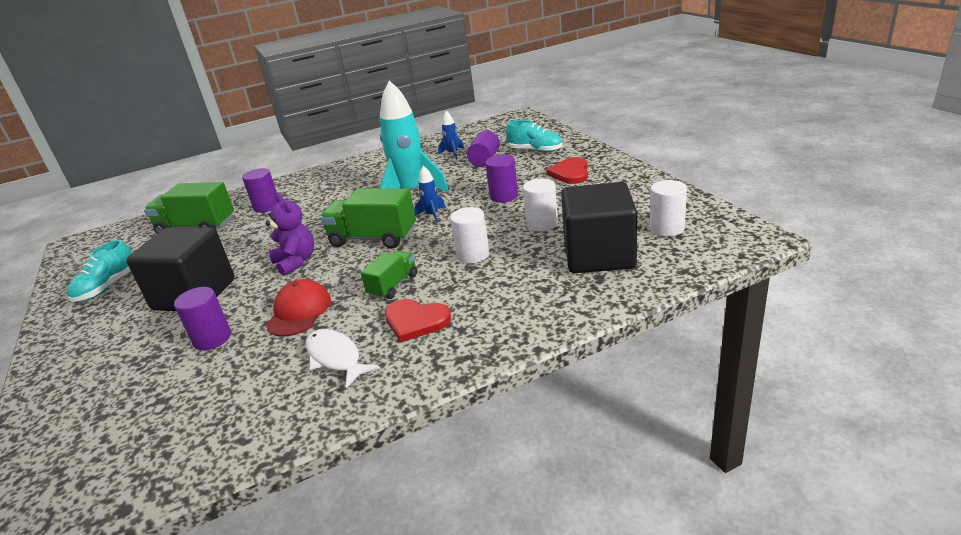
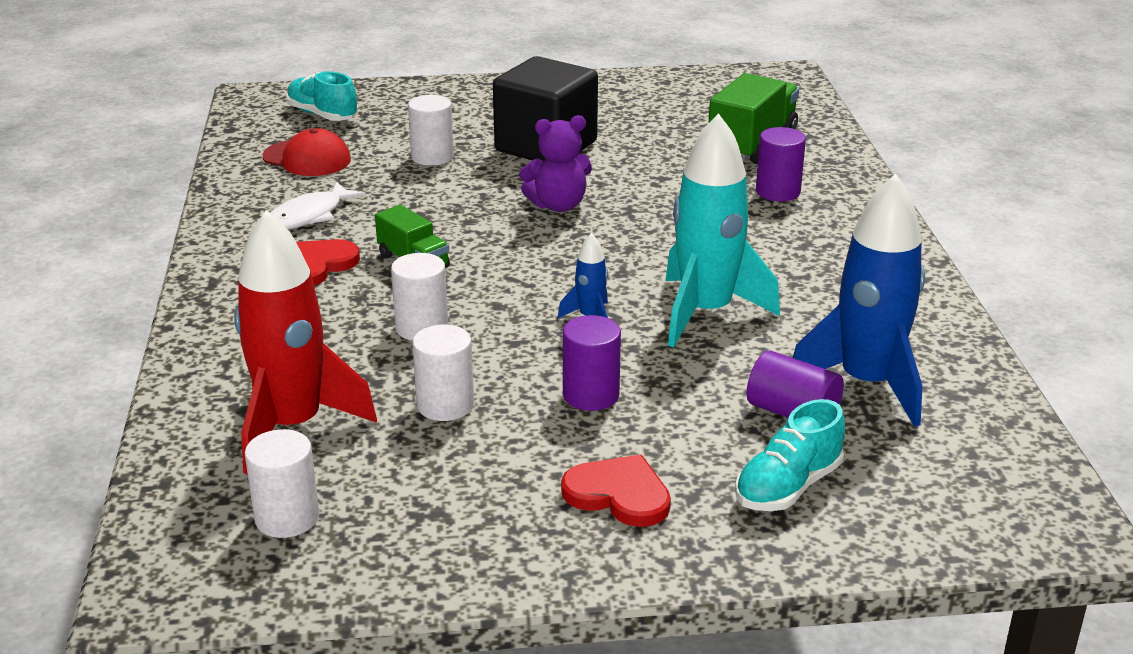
camera: 105 degrees right, 0 degrees up
turquoise shoe [67,240,132,302] -> turquoise shoe moved to [286,71,358,121]
purple cylinder [174,287,231,350] -> white cylinder [408,95,454,166]
red cap [266,279,331,337] -> red cap moved to [263,128,351,176]
white fish [306,329,380,388] -> white fish turned 150 degrees clockwise [270,182,366,230]
green truck [320,188,416,249] -> none
blue rocket [438,111,464,159] -> blue rocket [793,174,925,427], size x2.25
black cube [561,182,637,273] -> red rocket [234,210,377,474]

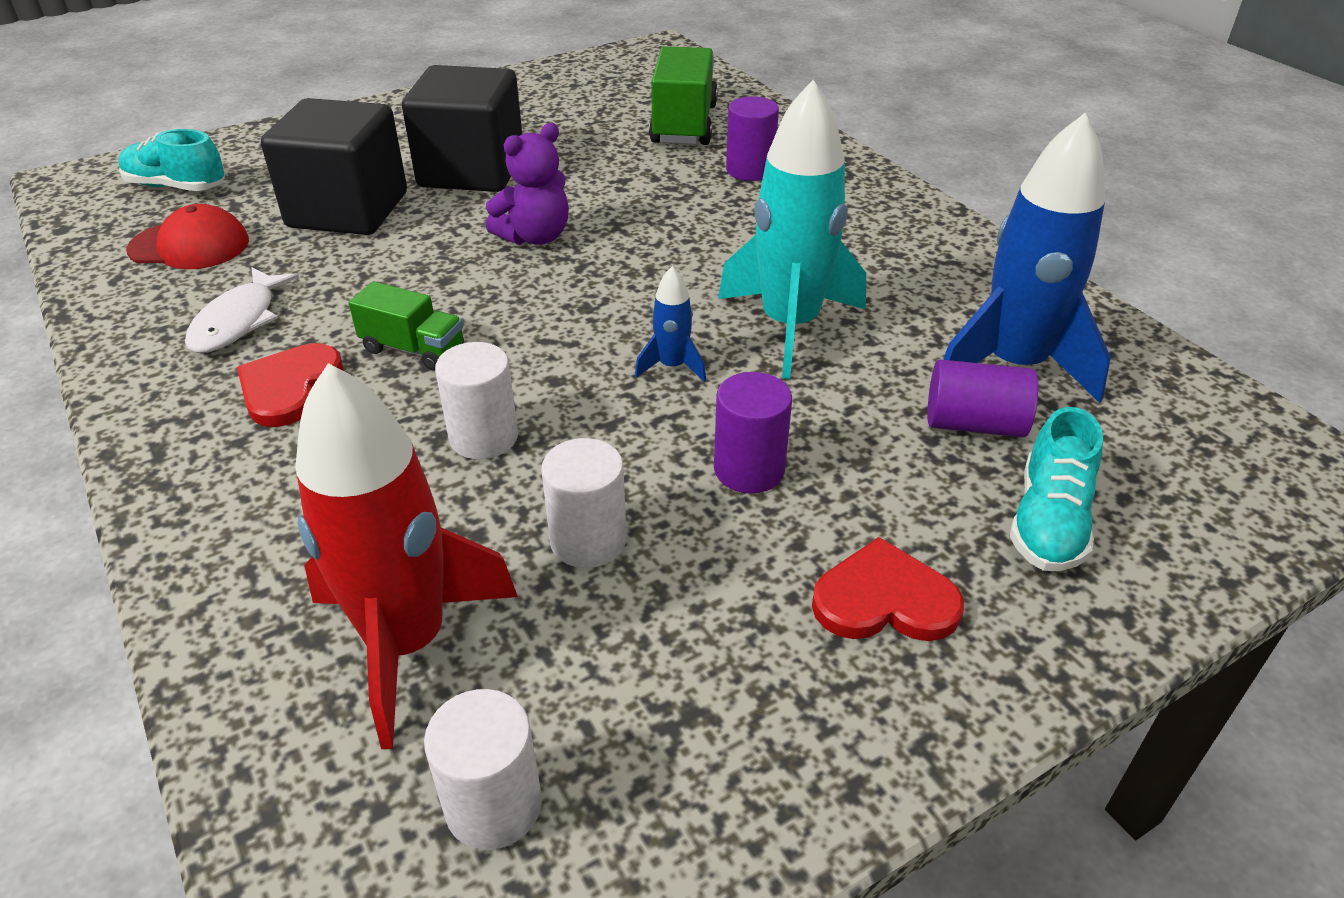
camera: 25 degrees left, 10 degrees up
white cylinder [408,95,454,166] -> black cube [261,98,407,235]

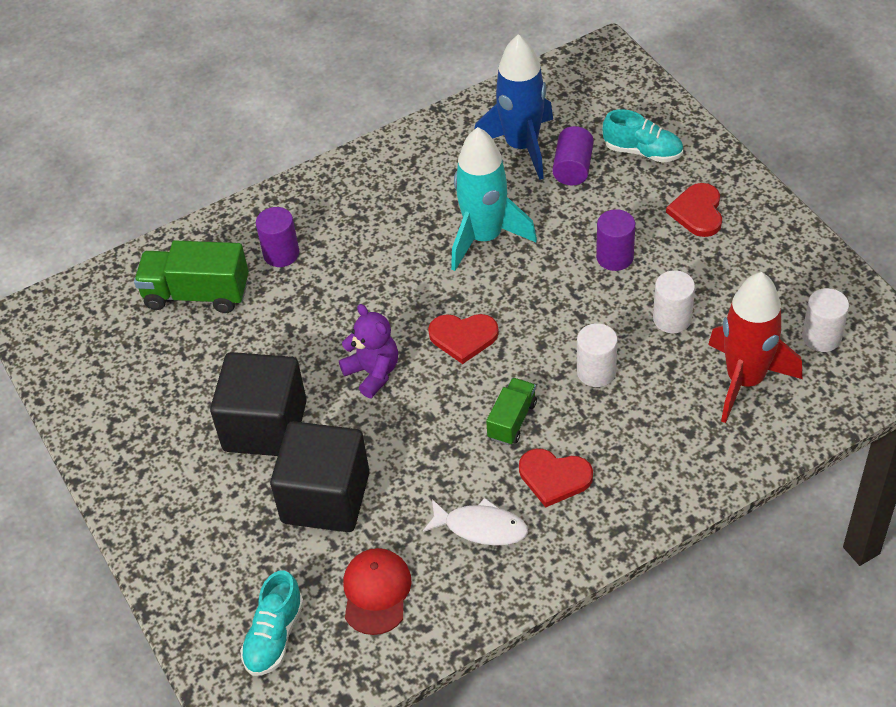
camera: 85 degrees left, 10 degrees up
blue rocket [635,266,706,382] -> none
none -> red heart [428,314,499,364]

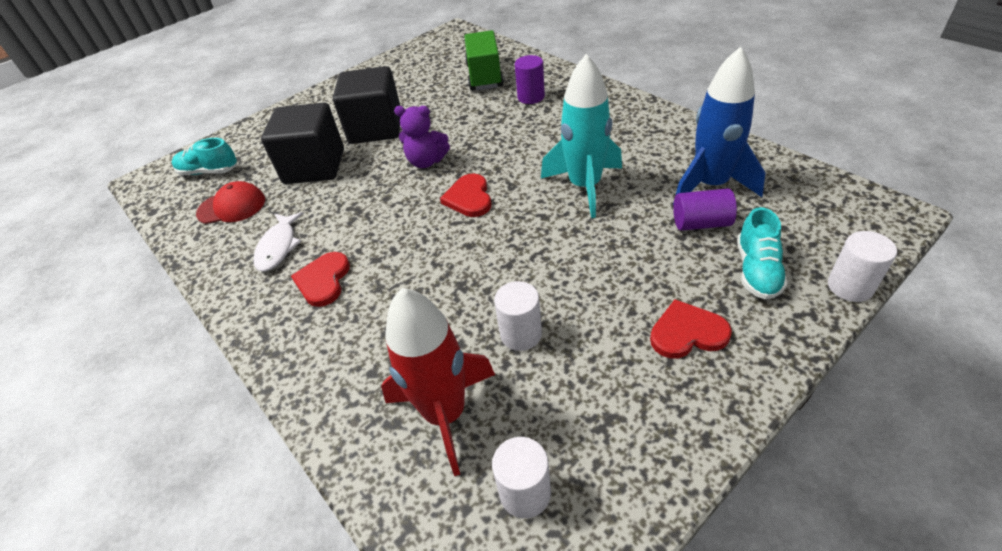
camera: 80 degrees right, 5 degrees down
purple teddy bear [339,304,398,398] -> purple teddy bear turned 60 degrees clockwise [394,106,450,168]
green truck [486,378,537,445] -> none
white cylinder [577,323,618,387] -> white cylinder moved to [828,231,897,302]
purple cylinder [596,209,635,271] -> none

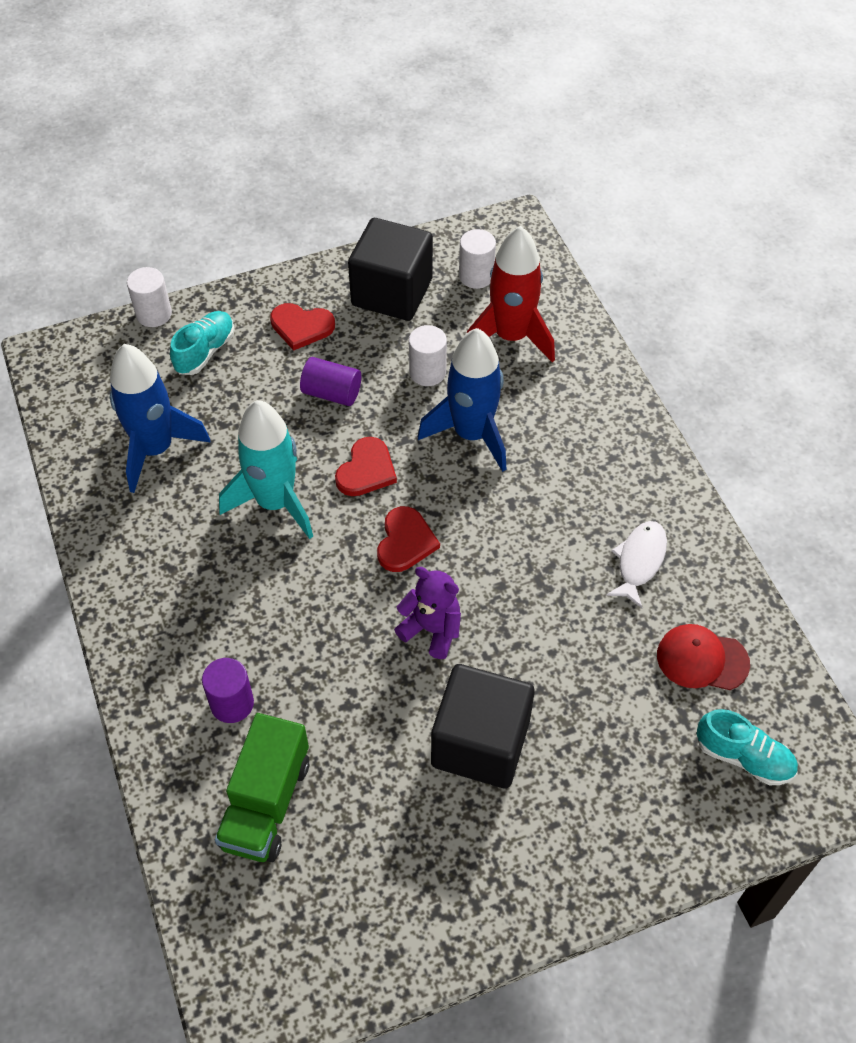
camera: 165 degrees left, 10 degrees up
black cube [261,103,344,184] -> black cube moved to [348,218,433,321]
red heart [291,252,350,307] -> red heart moved to [335,437,397,496]
purple cylinder [673,188,737,231] -> purple cylinder moved to [300,357,361,406]
none -> blue rocket [418,328,506,472]

